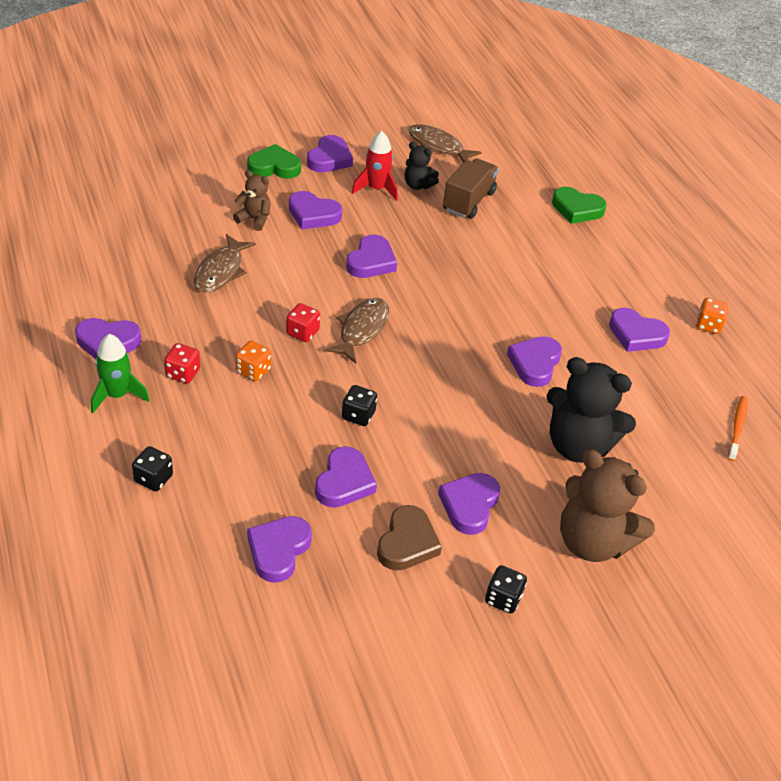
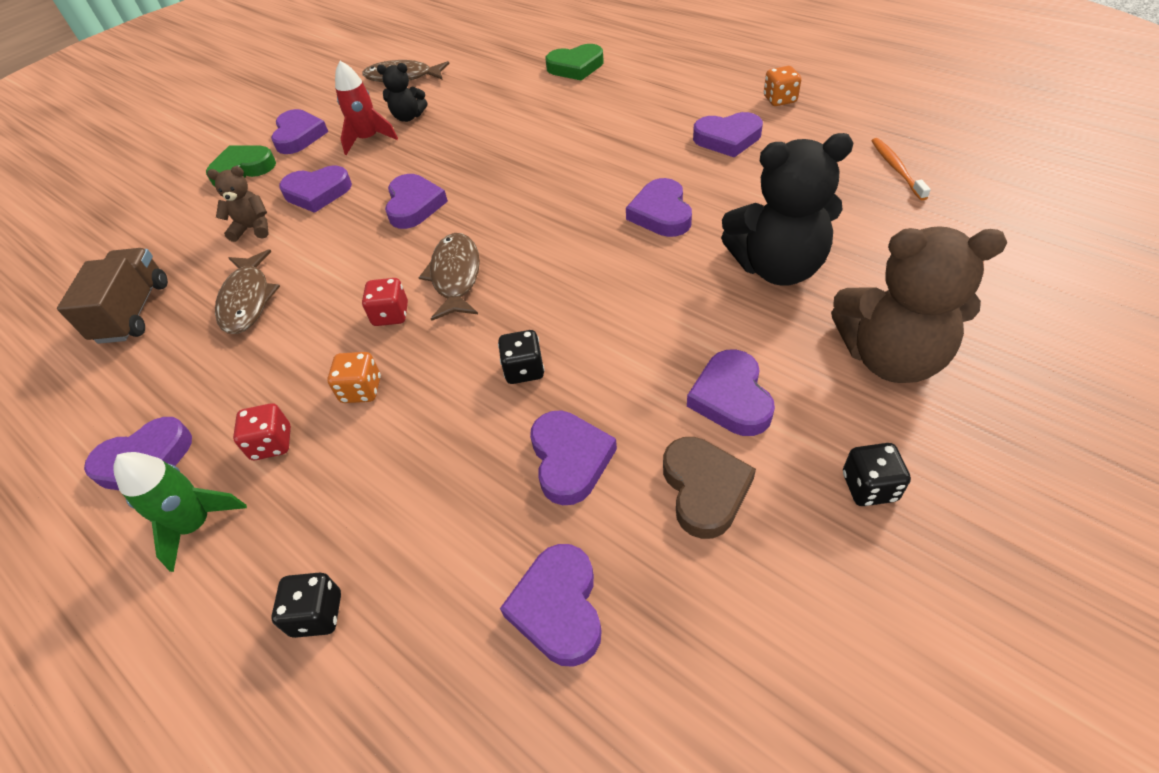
camera: 20 degrees left, 5 degrees up
brown truck [443,158,499,219] -> brown truck moved to [57,248,168,344]

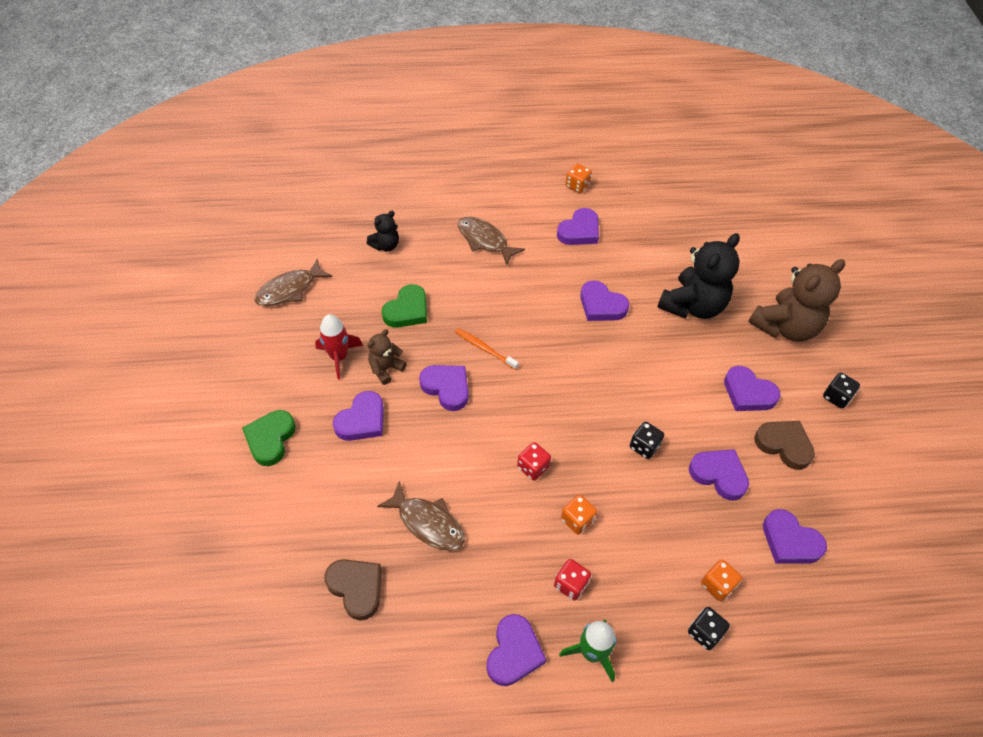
camera: 50 degrees left, 5 degrees up
brown truck [57,248,168,344] -> brown heart [325,559,382,621]
brown teddy bear [207,166,269,242] -> brown teddy bear moved to [367,329,407,385]
purple heart [271,109,328,154] -> none
black teddy bear [377,63,427,122] -> black teddy bear moved to [367,211,399,251]
brown fish [418,233,480,321] -> brown fish moved to [458,217,525,265]
green heart [545,44,604,81] -> green heart moved to [382,284,427,328]
orange toothbrush [871,138,931,200] -> orange toothbrush moved to [455,328,519,370]
none -> orange dice [701,559,742,601]

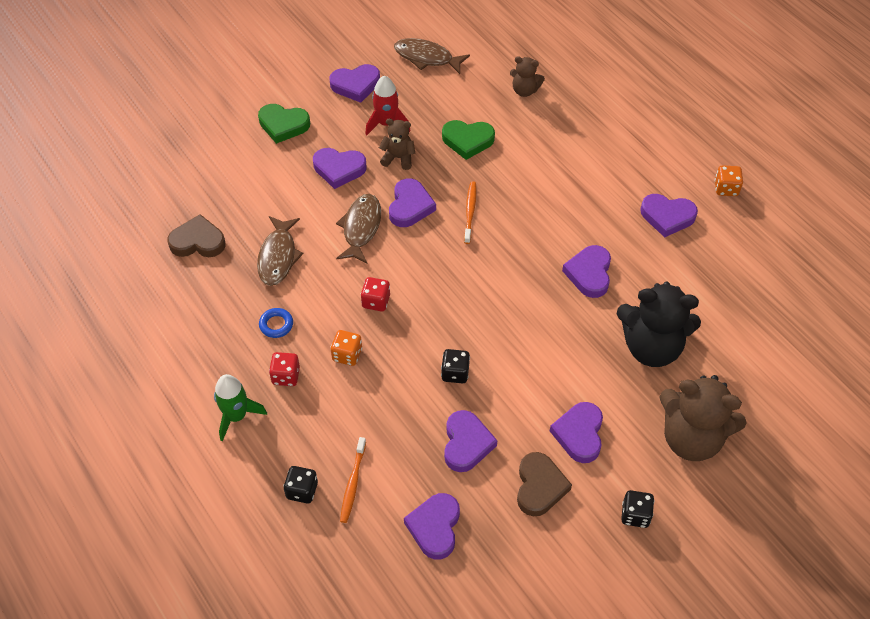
camera: 60 degrees right, 0 degrees up
green heart [242,410,296,466] -> green heart turned 150 degrees counterclockwise [258,104,310,144]
brown heart [325,559,382,621] -> brown heart turned 105 degrees counterclockwise [167,214,226,257]
black teddy bear [367,211,399,251] -> brown teddy bear [510,56,545,97]
brown fish [458,217,525,265] -> brown fish moved to [336,194,381,264]
purple heart [487,614,546,686] -> purple heart moved to [330,64,380,103]
orange dice [701,559,742,601] -> orange toothbrush [340,437,366,523]
none -> blue ring [259,308,293,338]

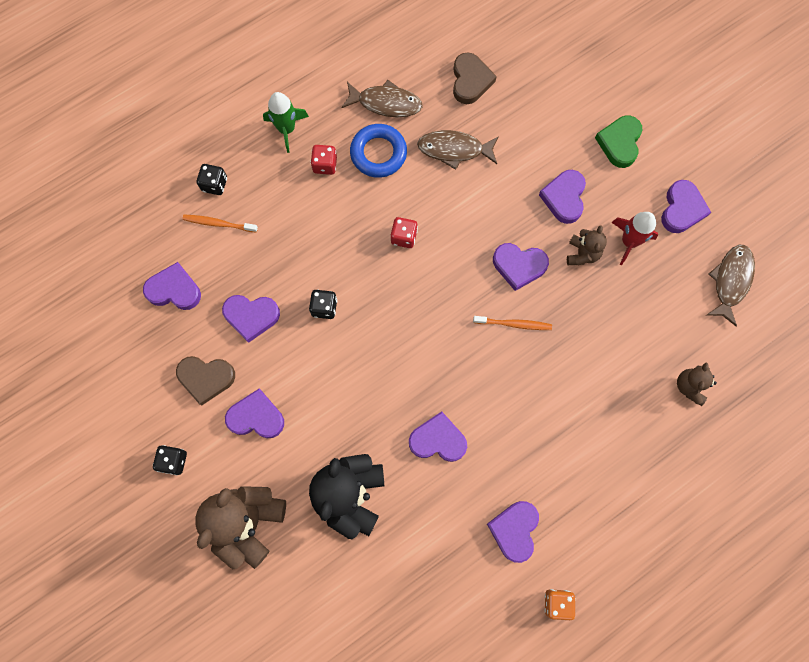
camera: 90 degrees right, 20 degrees up
blue ring [259,308,293,338] -> blue ring [350,124,407,178], size x1.85
purple heart [330,64,380,103] -> purple heart turned 150 degrees counterclockwise [661,180,711,233]
orange dice [331,330,362,366] -> none
brown fish [336,194,381,264] -> brown fish moved to [341,80,423,118]
green heart [442,120,495,160] -> none

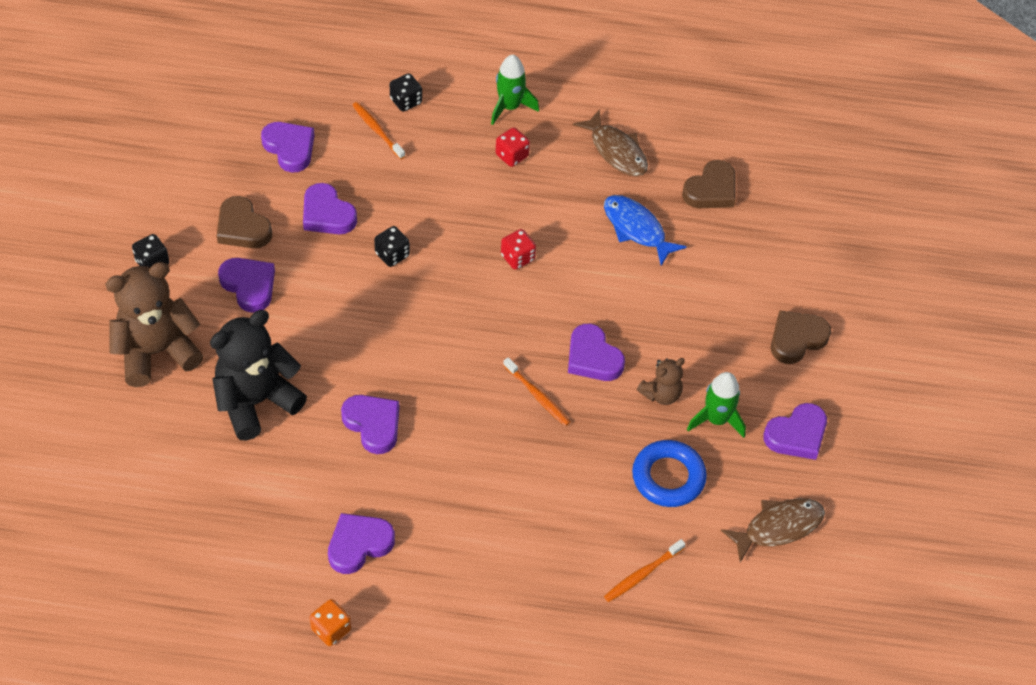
camera: 40 degrees right, 20 degrees down
blue ring [350,124,407,178] -> blue ring moved to [632,440,707,507]
brown fish [417,130,499,170] -> blue fish [604,195,687,266]
purple heart [539,170,586,224] -> none
green heart [595,116,643,168] -> brown heart [771,310,831,364]
red rocket [611,212,658,265] -> green rocket [687,372,746,438]
brown teddy bear [677,363,717,406] -> orange toothbrush [604,539,685,602]

